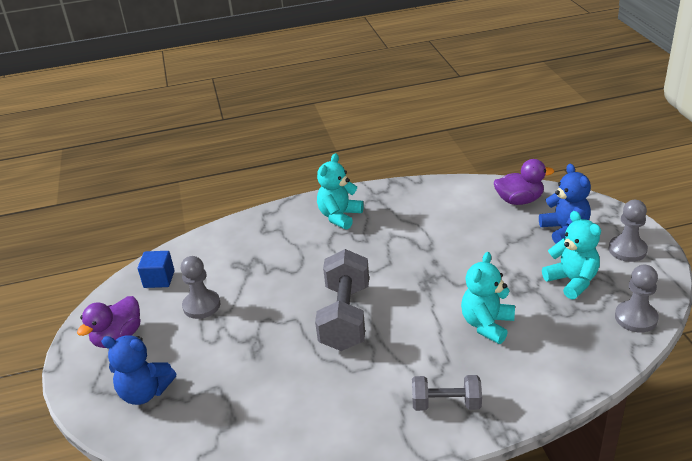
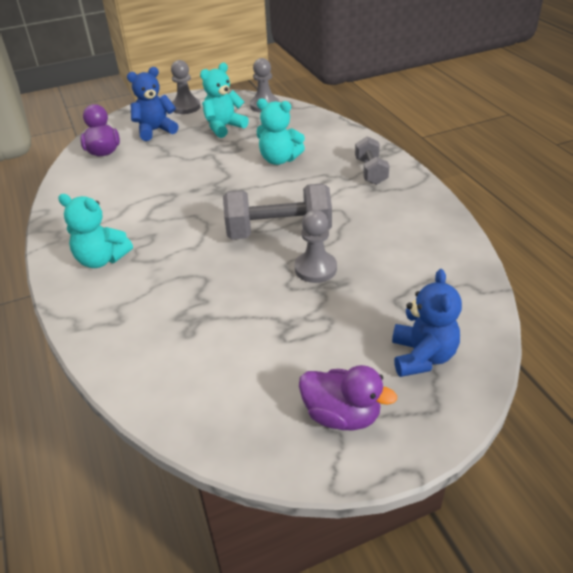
camera: 100 degrees left, 5 degrees up
blue cube [138,251,175,288] -> none
grey pawn [181,256,220,319] -> grey pawn moved to [294,210,337,283]

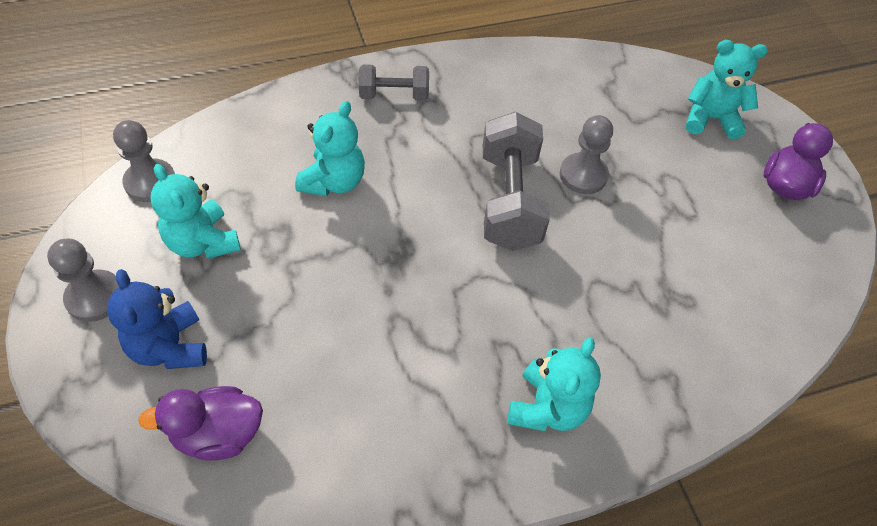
camera: 90 degrees left, 15 degrees up
blue teddy bear [392,269,462,377] -> turquoise teddy bear [686,40,768,140]

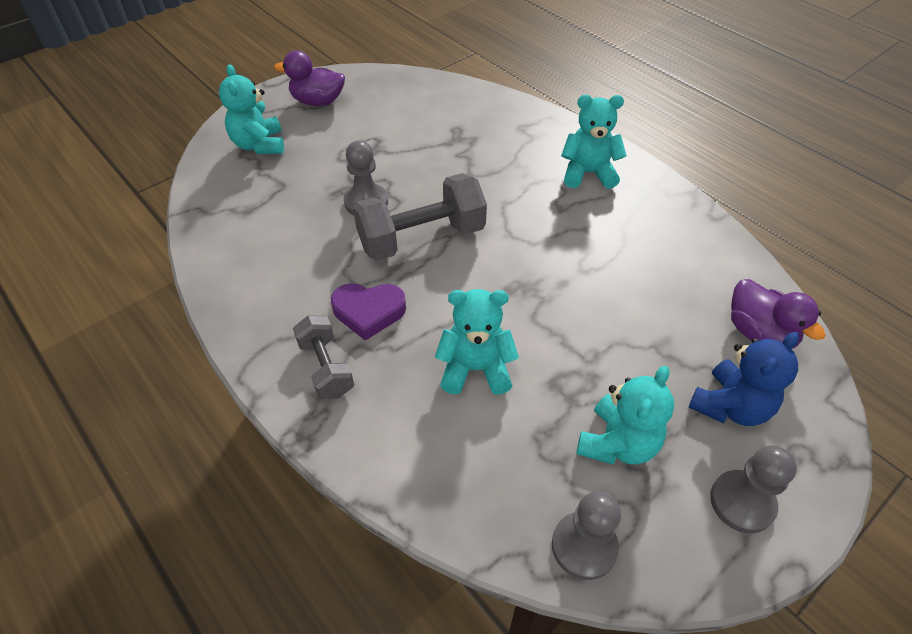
camera: 110 degrees left, 5 degrees down
none -> purple heart [331,283,406,341]

